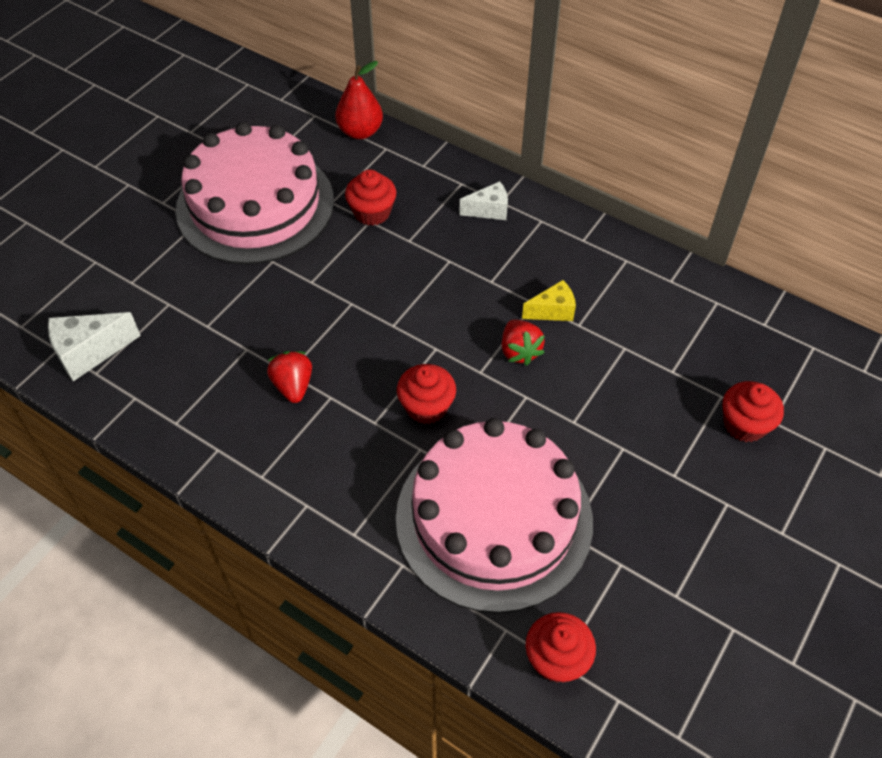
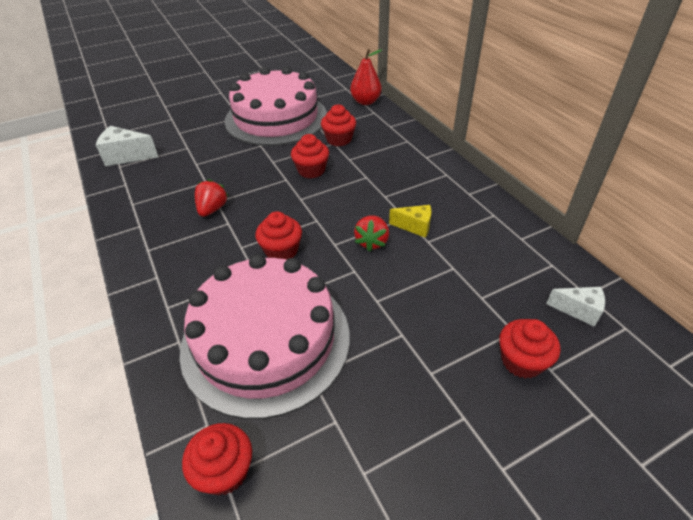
camera: 30 degrees right, 10 degrees down
white cheese [459,181,508,220] -> white cheese moved to [546,287,605,327]
none -> red cupcake [291,134,329,178]

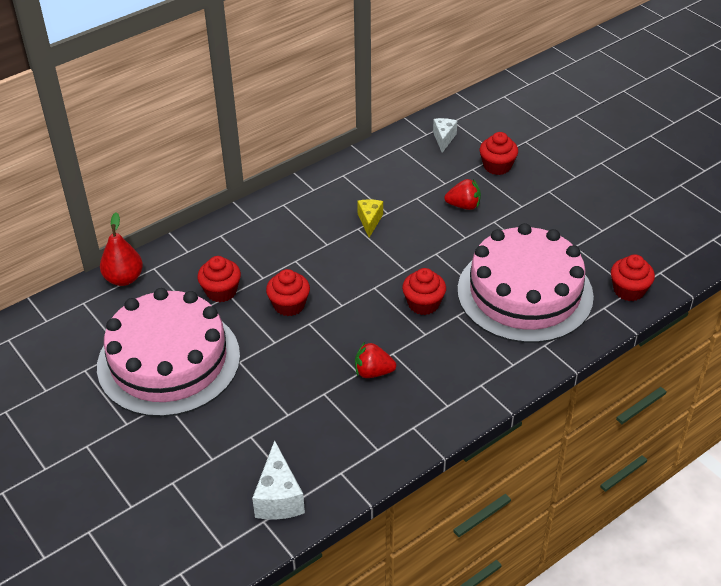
camera: 100 degrees left, 0 degrees up
red strawberry [354,215,389,252] -> red strawberry moved to [444,179,481,210]

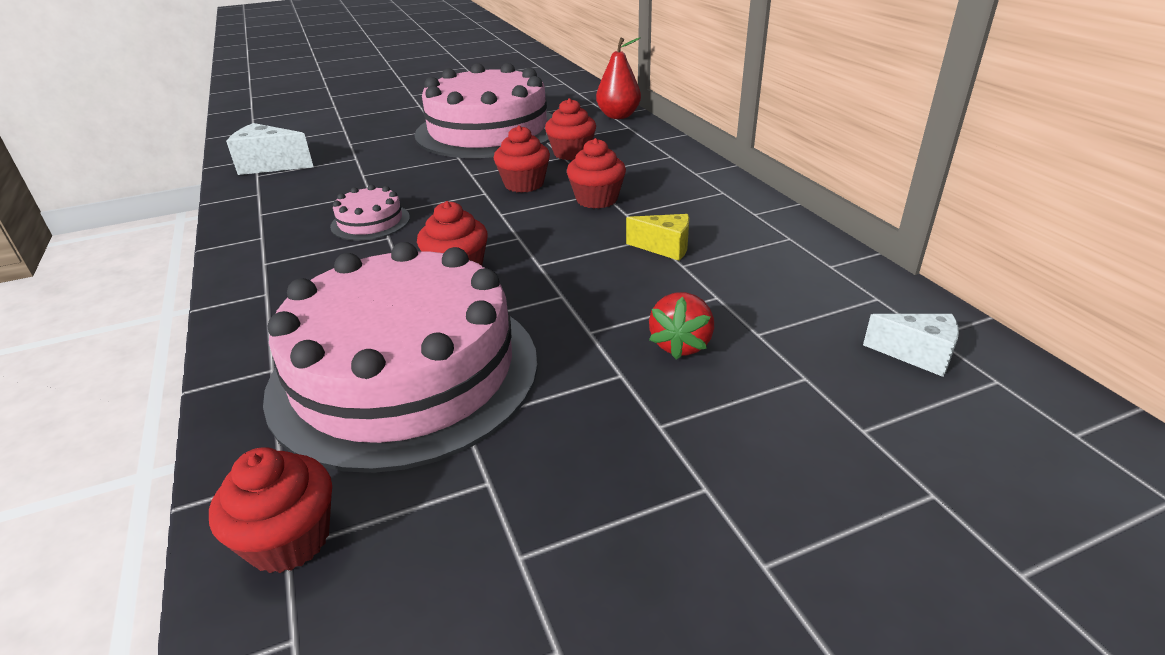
camera: 105 degrees right, 10 degrees down
red strawberry [355,342,396,378] -> pink cake [330,185,410,241]
red cupcake [480,132,518,175] -> red cupcake moved to [567,138,626,209]

